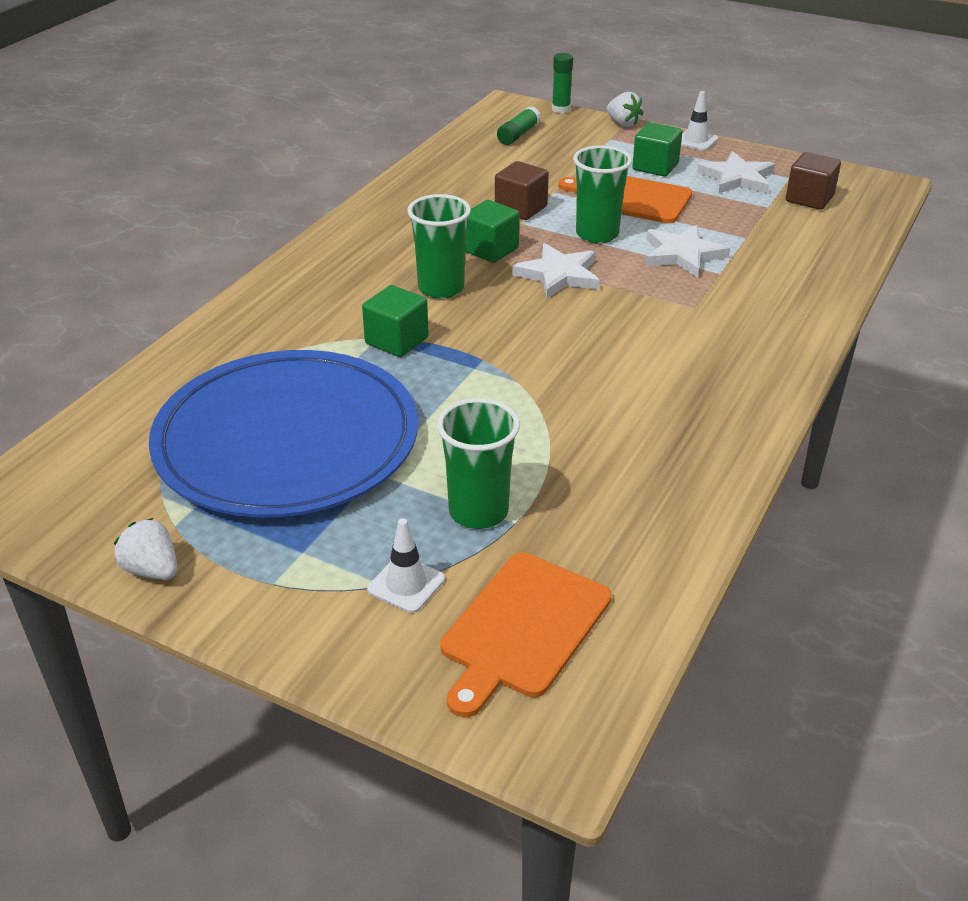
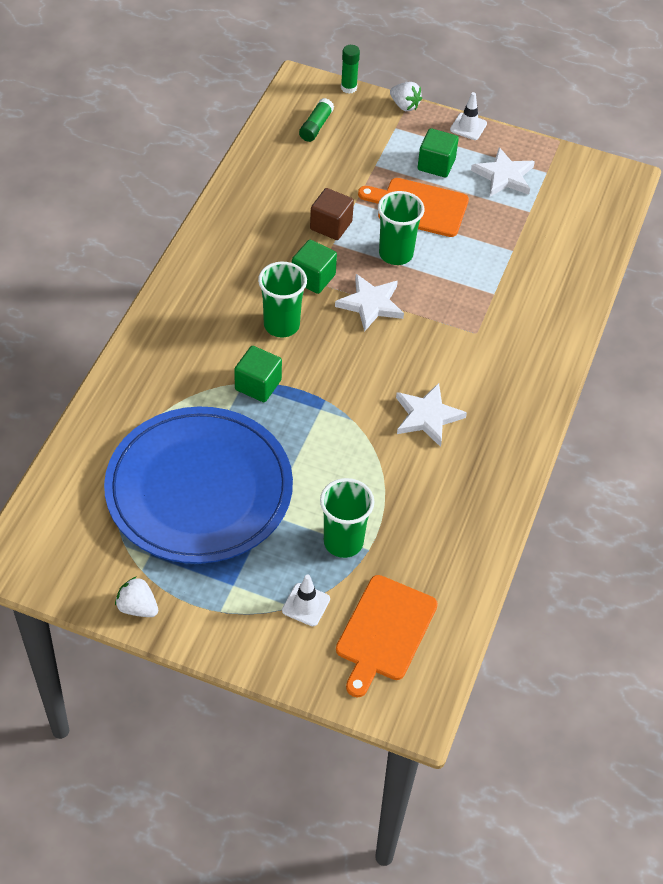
camera: 10 degrees left, 15 degrees up
white star [645,225,730,278] -> white star moved to [396,383,467,447]
brown cube [786,152,841,210] -> none

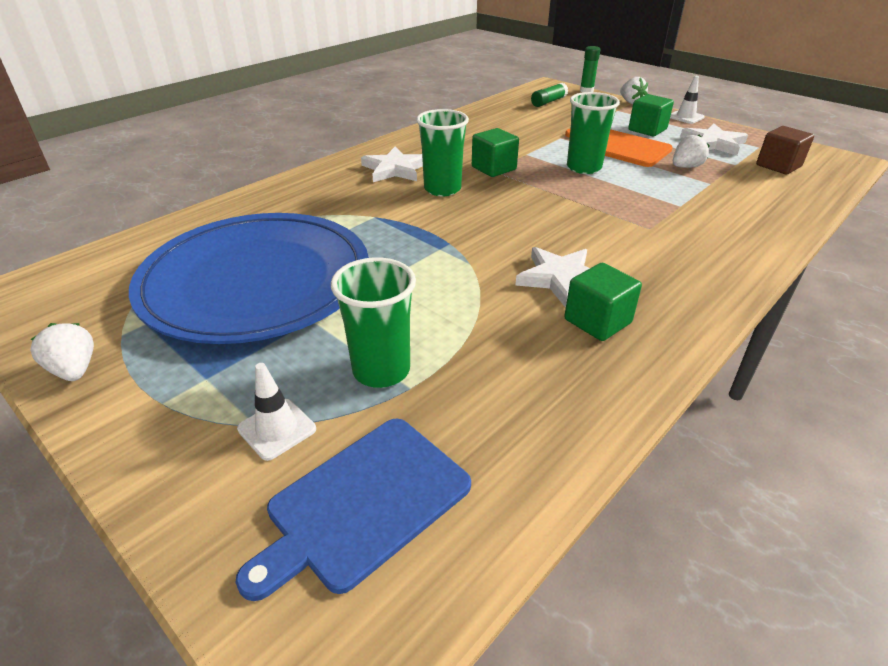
camera: 25 degrees right, 15 degrees down
green cube [234,346,282,402] -> green cube moved to [564,263,642,341]
brown cube [310,188,354,240] -> brown cube moved to [756,126,814,174]
white star [335,274,404,332] -> white star moved to [361,147,423,182]
orange cutting board [336,575,438,697] -> blue cutting board [235,419,471,601]
none -> white strawberry [673,135,710,168]

